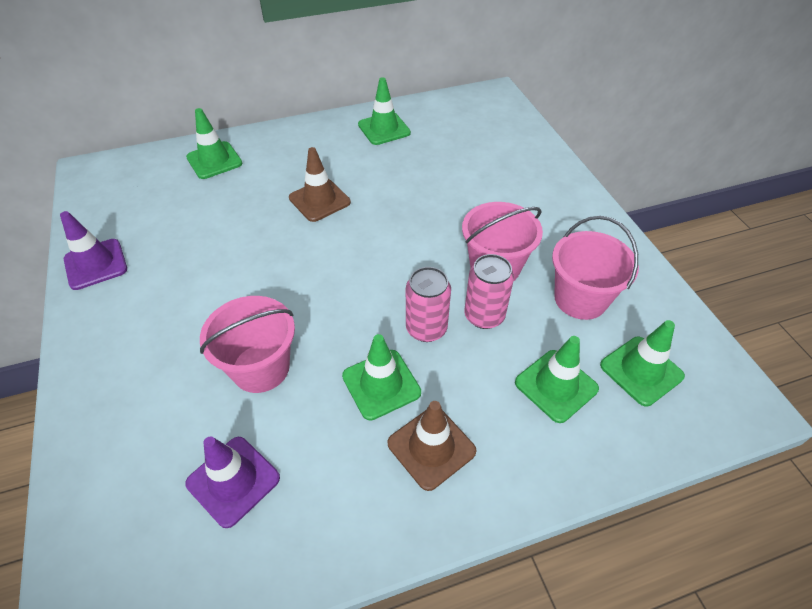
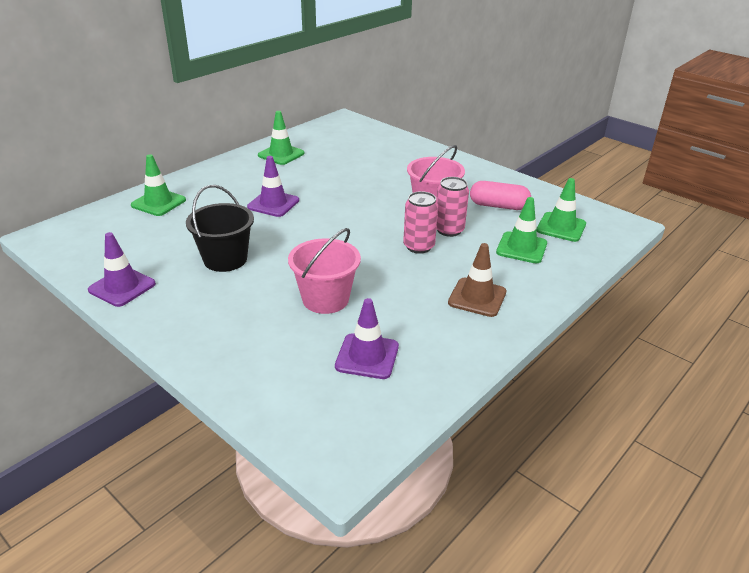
camera: 30 degrees left, 15 degrees down
brown traffic cone [289,147,351,222] -> purple traffic cone [247,156,299,217]
green traffic cone [342,334,421,420] -> none
pink bucket [552,216,639,320] -> pink capsule [470,181,531,210]
none -> black bucket [186,185,254,272]

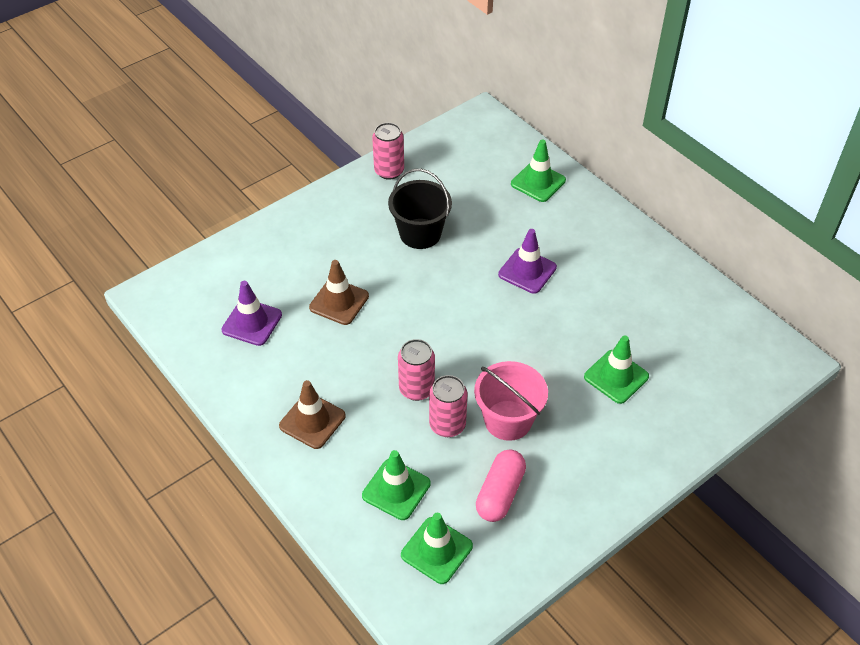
camera: 100 degrees right, 15 degrees up
purple traffic cone [88,232,156,307] -> pink can [372,122,404,180]
green traffic cone [258,111,304,165] -> green traffic cone moved to [584,335,649,404]
pink bucket [288,228,361,314] -> brown traffic cone [309,260,369,325]

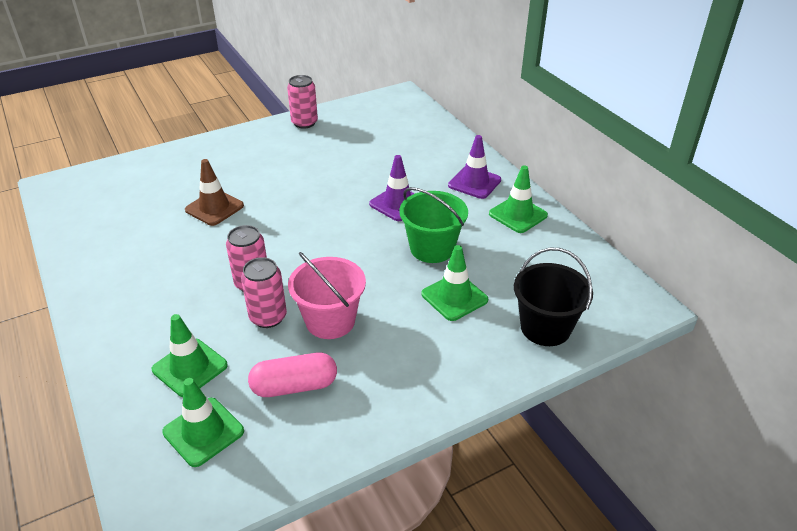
camera: 10 degrees right, 10 degrees down
purple traffic cone [222,281,282,346] -> purple traffic cone moved to [448,135,501,199]
brown traffic cone [279,380,346,449] -> none
black bucket [388,169,452,249] -> black bucket moved to [514,247,593,346]
pink capsule [476,449,526,522] -> pink capsule turned 45 degrees clockwise [248,353,337,397]
green traffic cone [511,140,566,202] -> green traffic cone moved to [489,165,548,233]
none -> green bucket [399,187,468,263]

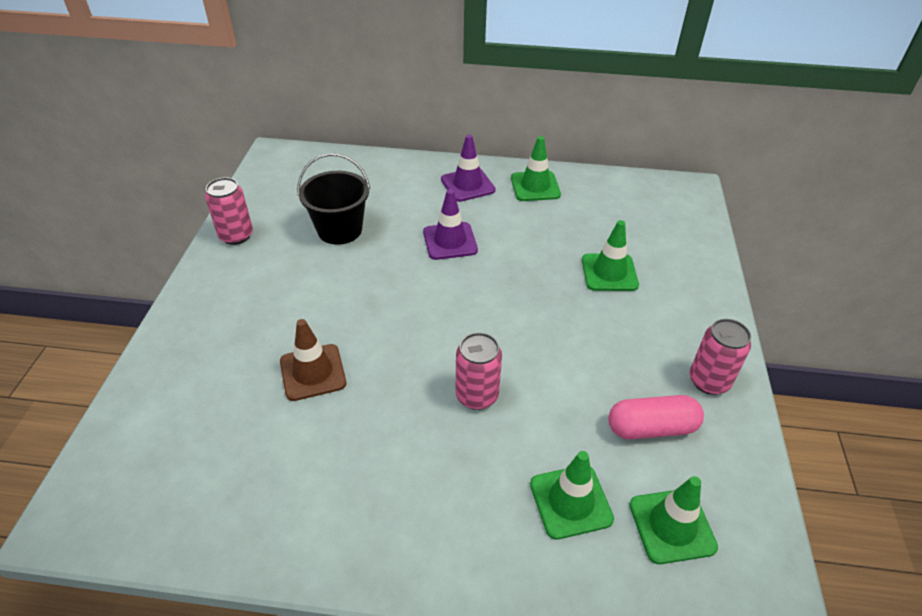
camera: 55 degrees left, 5 degrees up
pink can [241,257,287,328] -> pink can moved to [690,319,751,395]
pink capsule [248,353,337,397] -> pink capsule turned 60 degrees clockwise [608,395,704,439]
pink bucket [288,252,366,339] -> none
green bucket [399,187,468,263] -> none
black bucket [514,247,593,346] -> black bucket moved to [297,153,370,245]

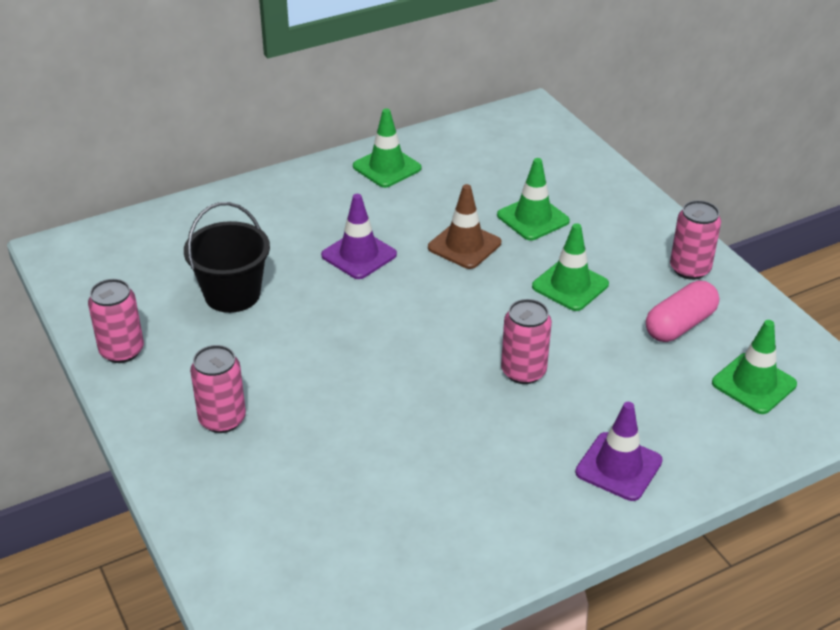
camera: 35 degrees left, 5 degrees down
brown traffic cone [280,319,346,401] -> brown traffic cone moved to [428,184,501,269]
purple traffic cone [441,135,496,202] -> purple traffic cone moved to [575,402,663,501]
green traffic cone [530,451,614,540] -> green traffic cone moved to [532,223,609,311]
none -> pink can [190,345,246,433]

